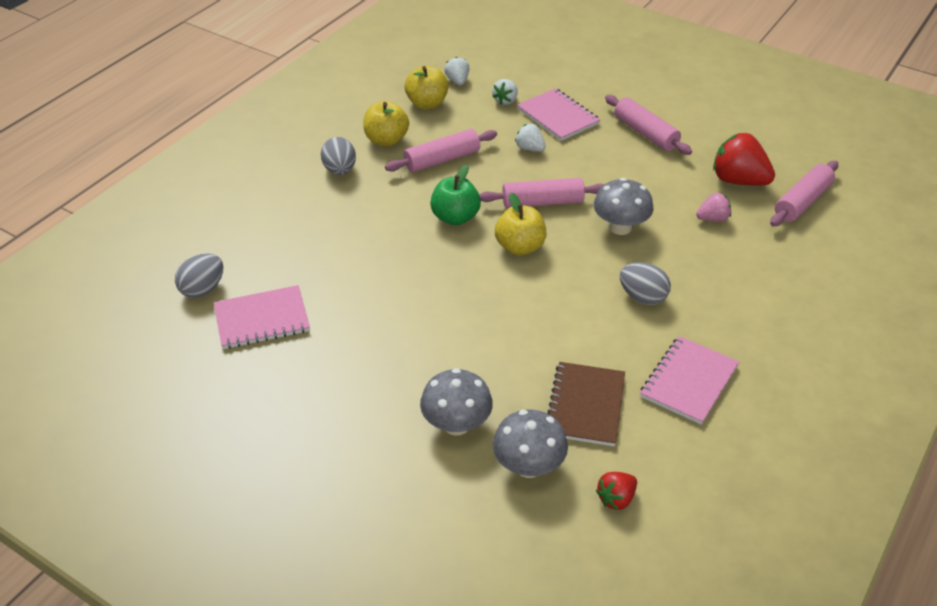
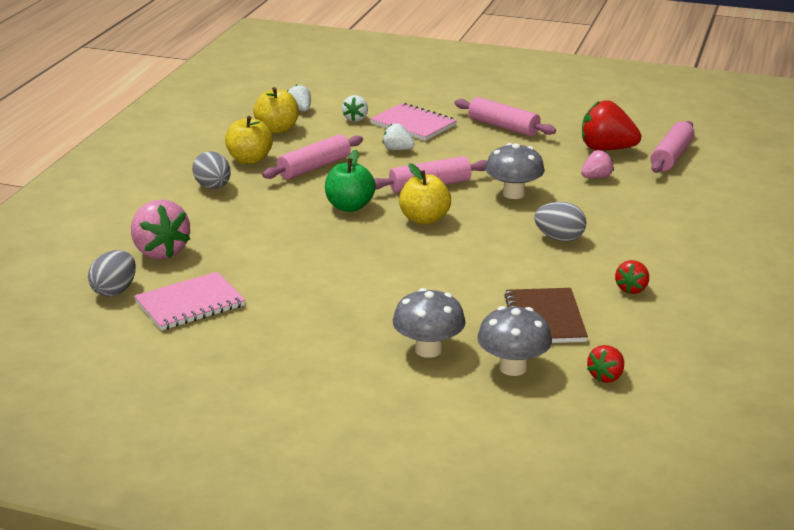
camera: 15 degrees left, 15 degrees down
pink notebook [640,336,739,425] -> red strawberry [615,260,649,294]
none -> pink strawberry [131,199,190,259]

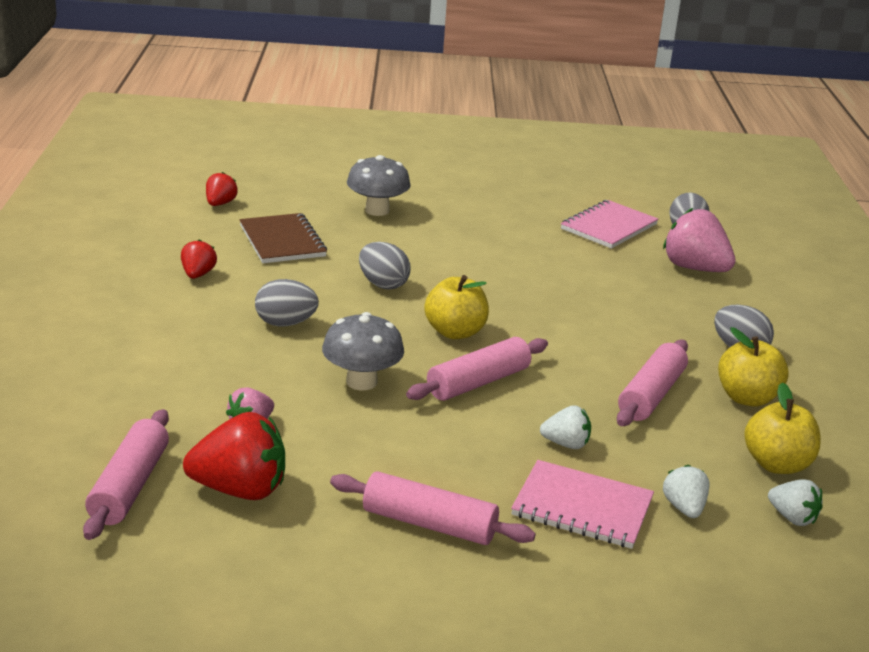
camera: 160 degrees right, 0 degrees up
green apple [325,150,376,212] -> none
grey mushroom [477,306,552,376] -> none
none -> grey egg [359,242,411,289]

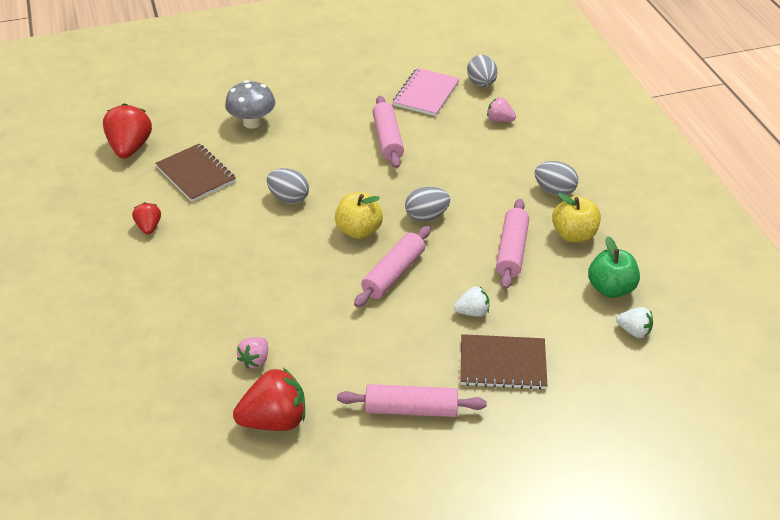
camera: 15 degrees left, 15 degrees up
pink rolling pin [83,409,169,540] -> pink rolling pin moved to [372,96,404,168]
red strawberry [206,172,238,206] -> red strawberry [103,103,152,159], size x1.84
grey egg [255,279,319,327] -> grey egg moved to [405,186,450,222]
grey mushroom [322,312,404,390] -> none
pink notebook [511,460,654,549] -> brown notebook [460,334,547,390]
pink strawberry [663,208,736,272] -> pink strawberry [487,97,516,122], size x0.54
white strawberry [663,465,710,518] -> none
yellow apple [744,382,821,474] -> green apple [588,236,640,298]

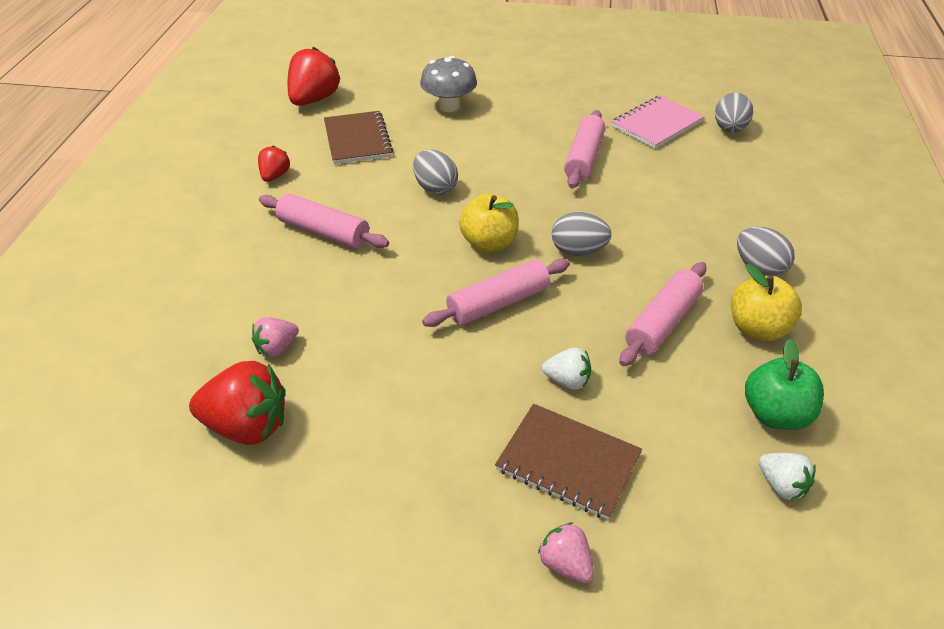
camera: 25 degrees right, 0 degrees up
pink rolling pin [337,384,487,417] -> pink rolling pin moved to [259,193,389,249]
pink strawberry [487,97,516,122] -> pink strawberry moved to [538,522,594,583]

